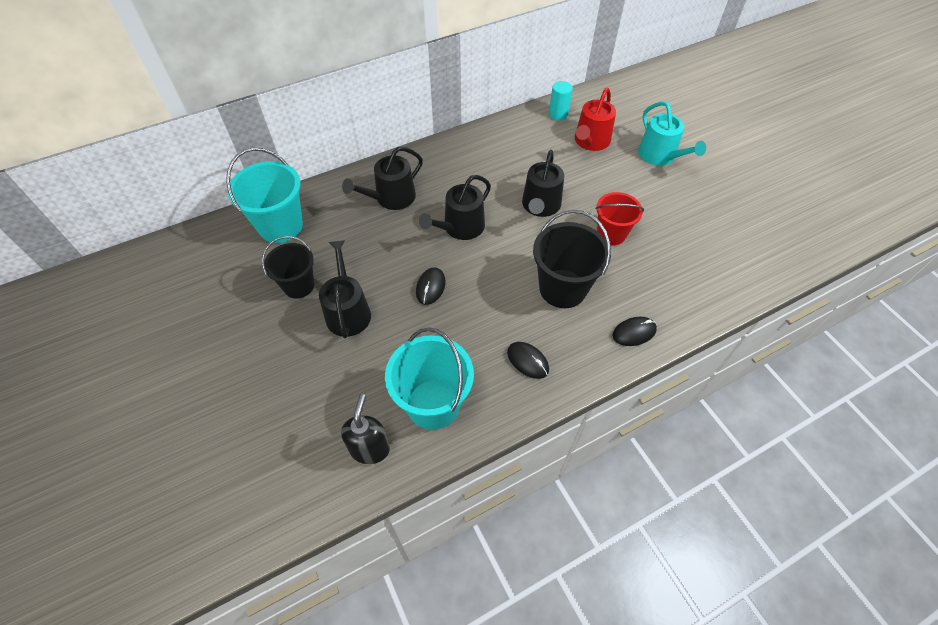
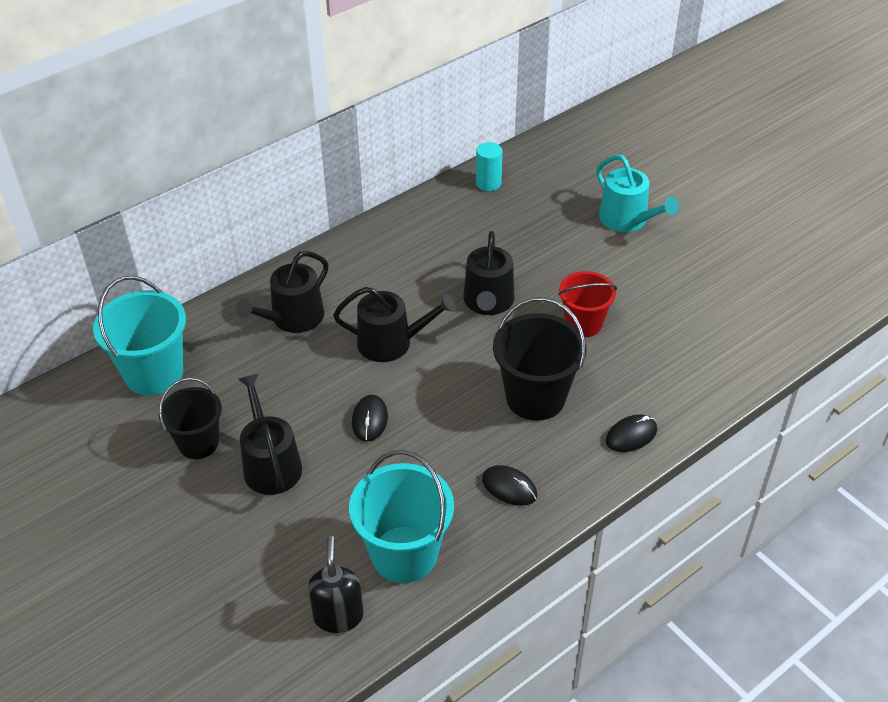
camera: 10 degrees left, 10 degrees down
black watering can [419,175,491,240] -> black watering can turned 120 degrees counterclockwise [333,287,456,362]
red watering can [575,88,616,151] -> none

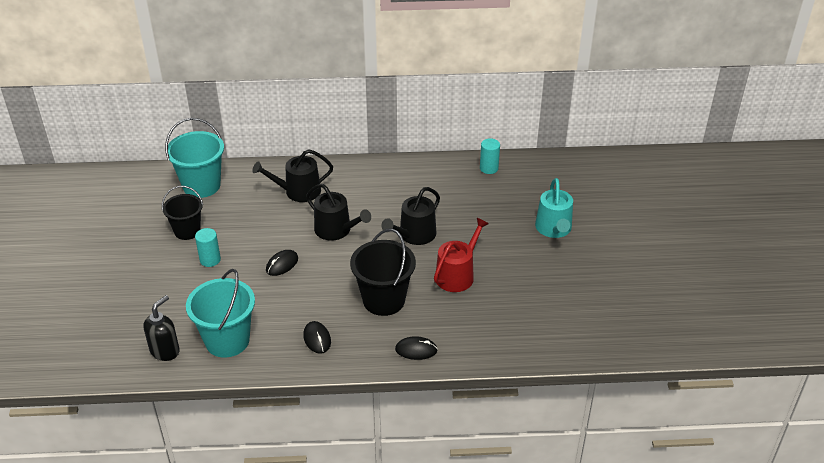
camera: 35 degrees right, 5 degrees down
black watering can [238,374,302,495] -> turquoise cylinder [195,228,221,267]
red bucket [558,271,617,337] -> red watering can [434,218,489,292]

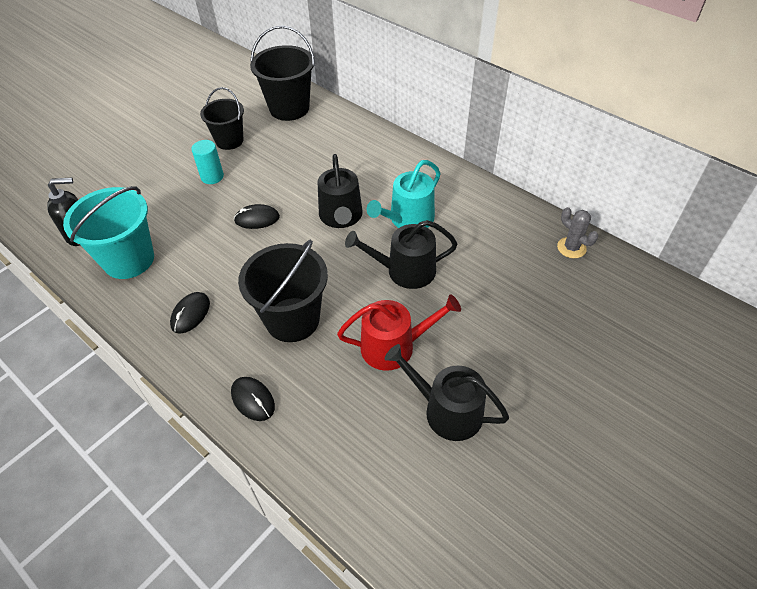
camera: 45 degrees right, 10 degrees up
turquoise bucket [165,118,224,198] -> black bucket [250,25,315,121]
black watering can [252,149,333,202] -> black watering can moved to [385,344,509,441]
turquoise cylinder [480,139,500,174] -> grey cactus [557,207,598,258]
turquoise watering can [535,178,573,238] -> turquoise watering can moved to [367,160,441,228]

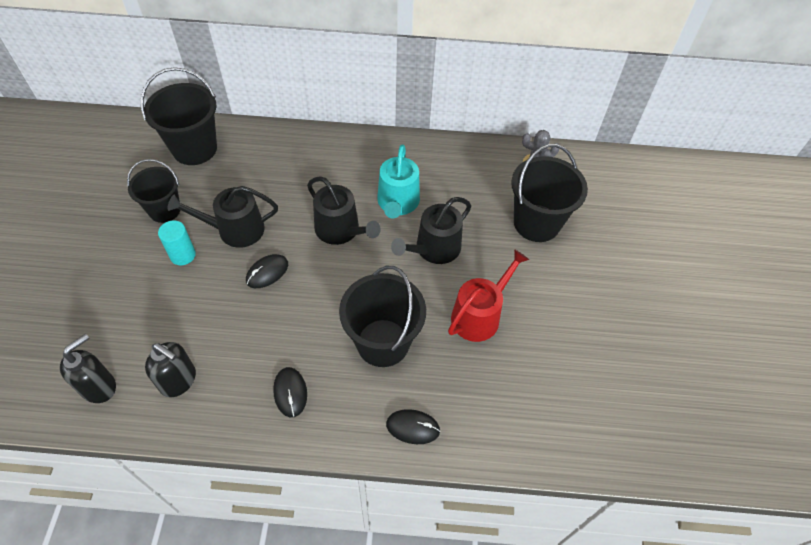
camera: 40 degrees left, 5 degrees up
turquoise bucket [63,186,154,279] -> black soap dispenser [145,342,196,397]
black watering can [385,344,509,441] -> black watering can moved to [167,186,278,248]
none -> black bucket [511,144,588,242]

